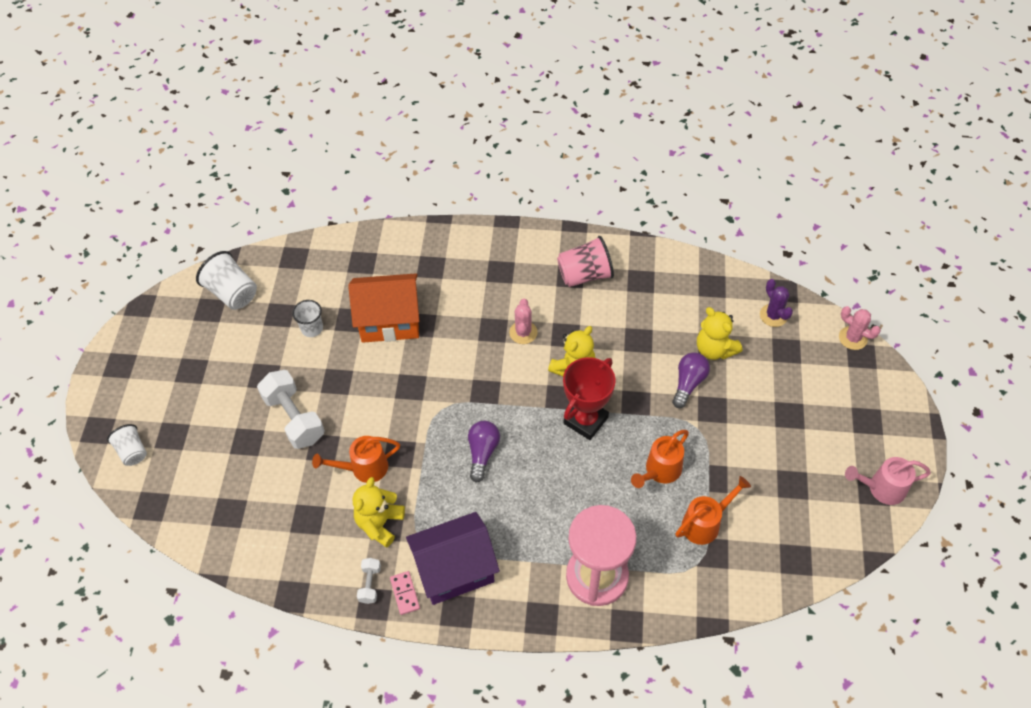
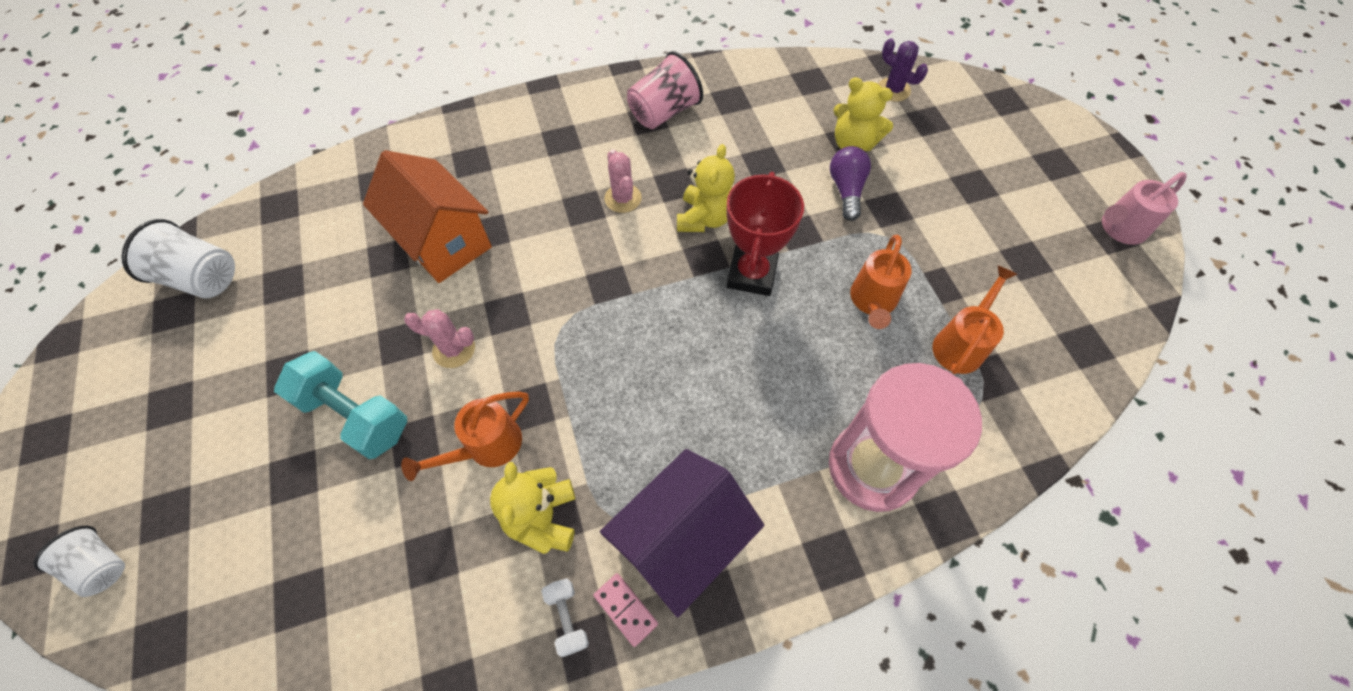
camera: 25 degrees left, 5 degrees up
white dumbbell [257,370,325,449] -> turquoise dumbbell [274,351,407,459]
white cup [292,300,323,337] -> none
orange house [348,273,419,343] -> orange house turned 75 degrees clockwise [363,150,492,283]
purple light bulb [468,421,500,483] -> none
pink cactus [839,306,881,350] -> pink cactus moved to [404,309,475,368]

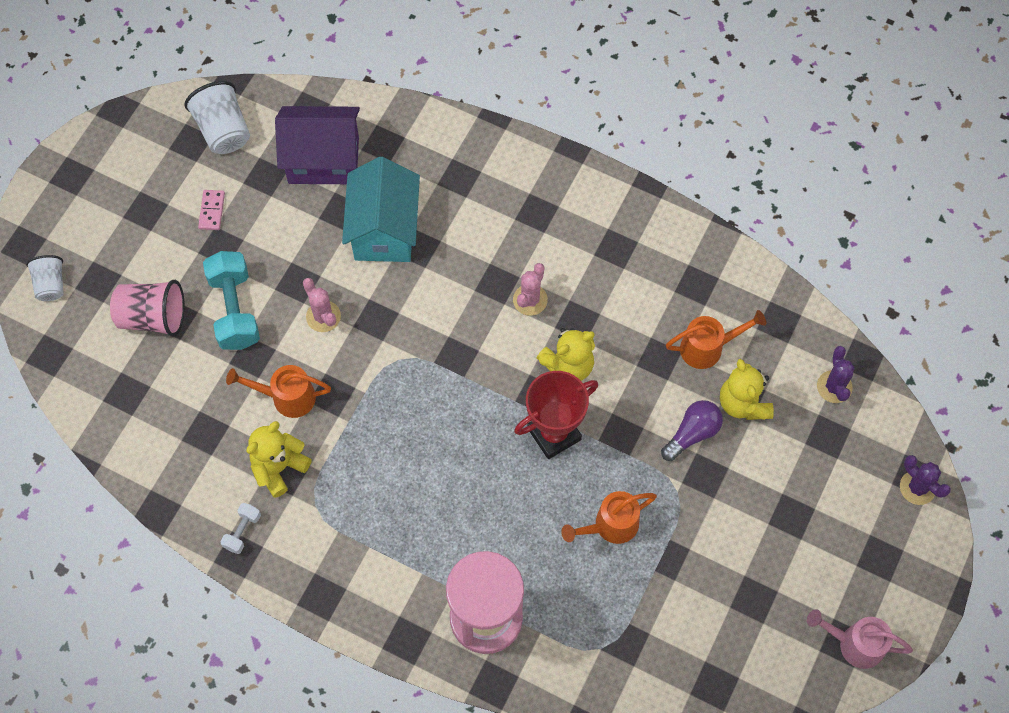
camera: 45 degrees right, 5 degrees up
orange house [363,150,492,283] -> turquoise house [342,157,420,262]
pink domino [593,573,658,647] -> pink domino moved to [198,190,225,230]
purple house [600,449,764,617] -> purple house moved to [275,106,360,184]
pink cup [627,51,703,129] -> pink cup moved to [110,280,185,337]
orange watering can [932,265,1018,374] -> orange watering can moved to [666,310,766,369]
none -> purple cactus [900,455,951,505]

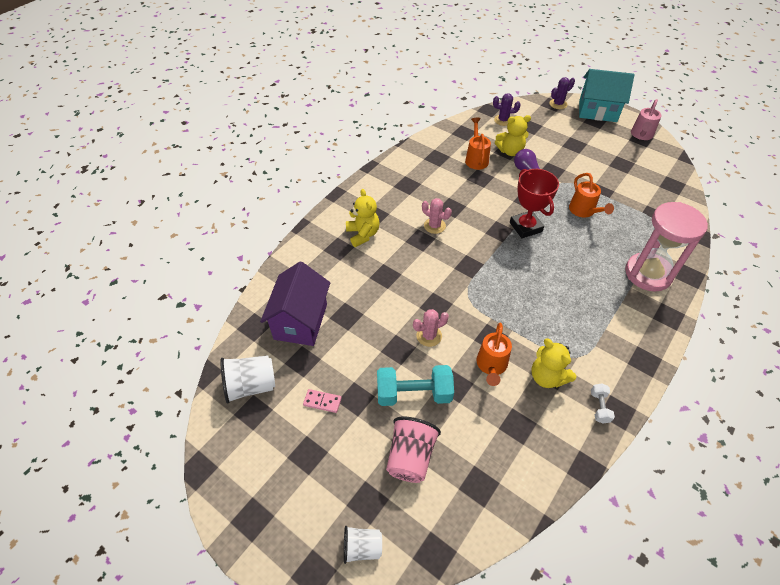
camera: 80 degrees left, 15 degrees down
white dumbbell [220,503,261,554] -> white dumbbell turned 60 degrees clockwise [591,383,615,423]
turquoise house [342,157,420,262] -> turquoise house moved to [579,69,634,122]
yellow teddy bear [537,328,595,381] -> yellow teddy bear moved to [346,189,380,247]

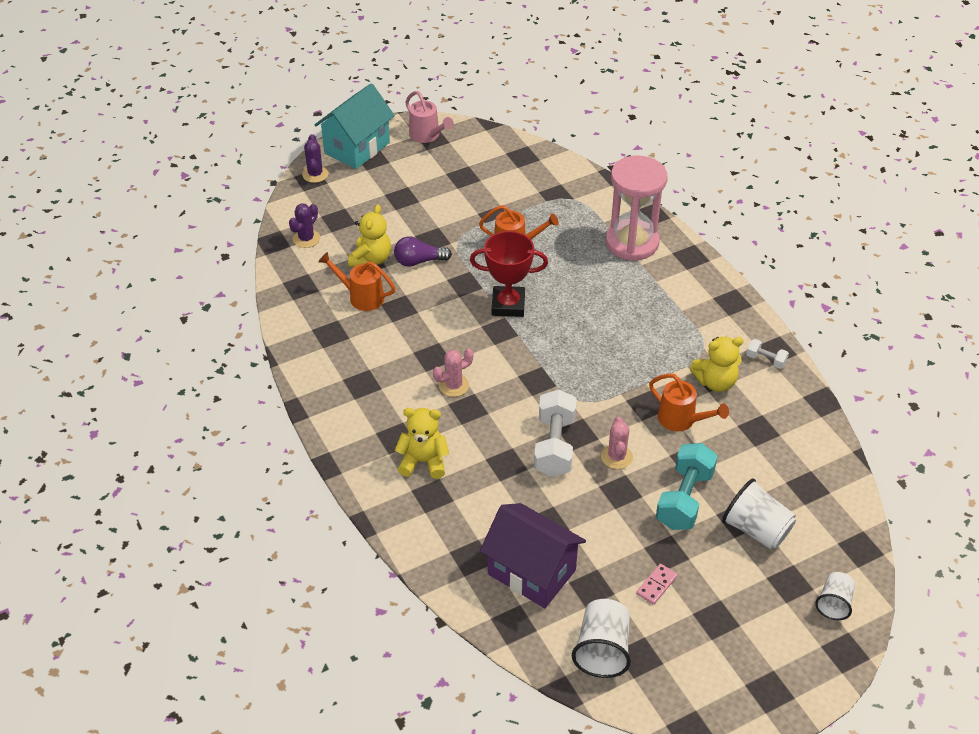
camera: 65 degrees left, 5 degrees down
pink cup [386,416,441,483] -> white cup [722,479,796,550]
none -> white dumbbell [534,389,577,477]

